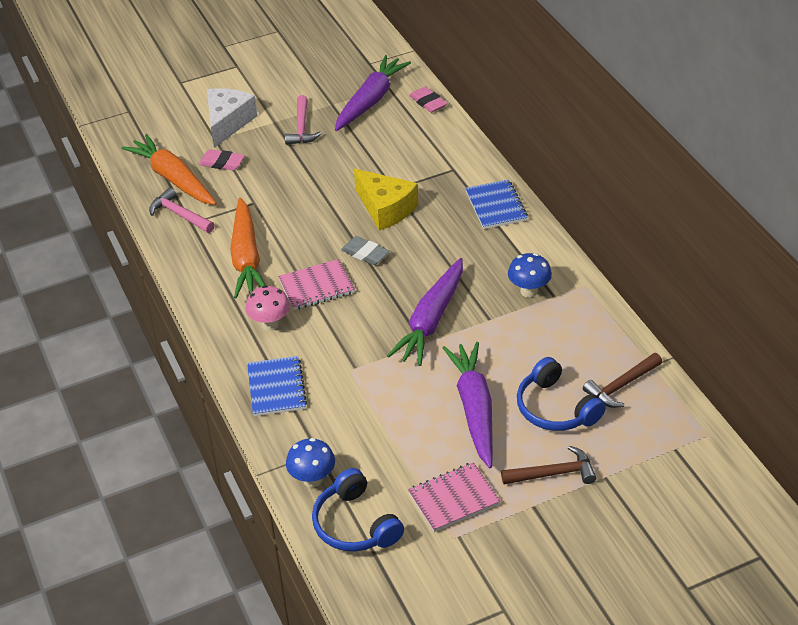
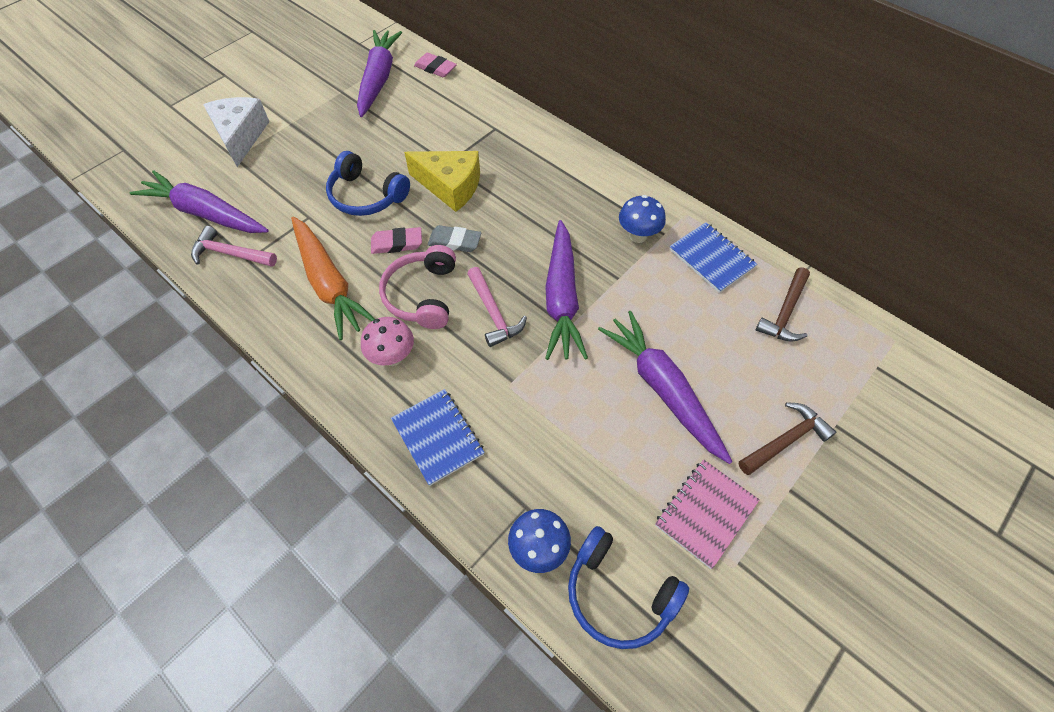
camera: 25 degrees left, 15 degrees up
orange carrot [122,134,217,205] -> purple carrot [130,170,269,233]
pink eraser [198,149,245,170] -> pink eraser moved to [371,227,422,254]
pink notebook [278,259,355,310] -> pink headphones [379,245,456,329]
pink hammer [285,95,322,145] -> pink hammer moved to [467,267,527,347]
blue notebook [465,179,528,229] -> blue notebook moved to [669,222,757,293]
blue headphones [517,357,606,431] -> blue headphones moved to [326,151,410,216]

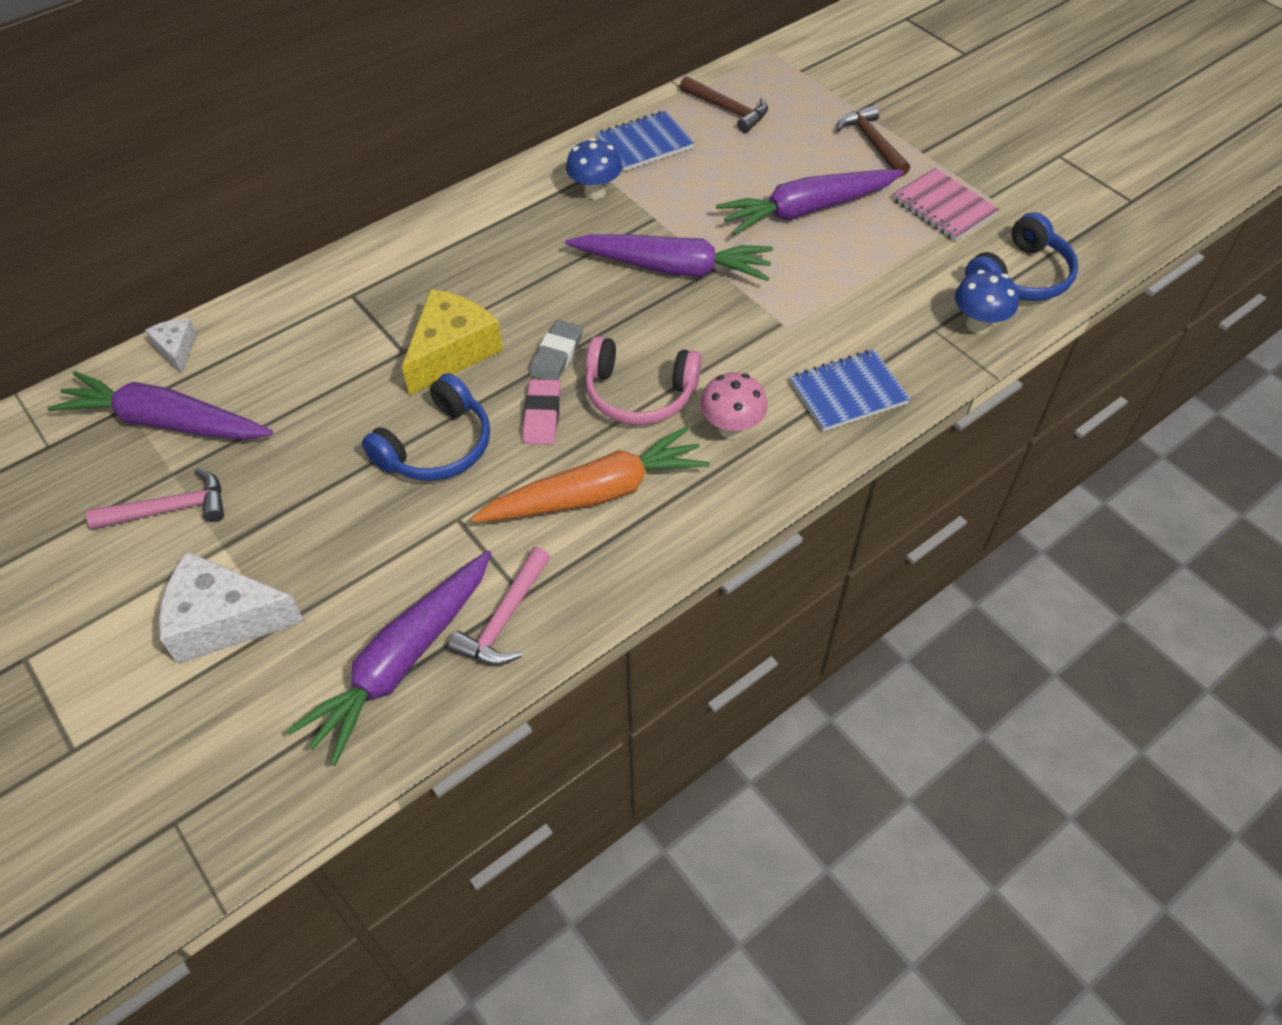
camera: 80 degrees left, 5 degrees down
pink eraser [414,53,457,77] -> white cheese [145,318,197,373]
pink hammer [467,267,527,347] -> pink hammer moved to [86,468,224,530]

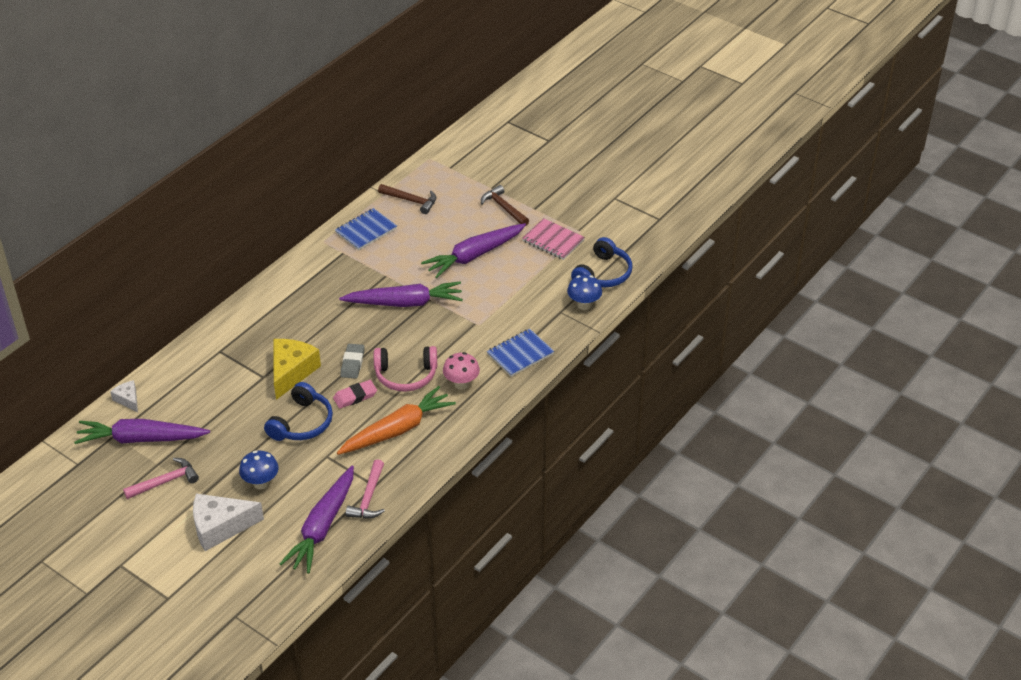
camera: 15 degrees left, 10 degrees down
pink eraser [523,379,560,445] -> pink eraser turned 75 degrees clockwise [333,380,377,409]
blue mushroom [566,138,622,200] -> blue mushroom moved to [239,450,278,490]

